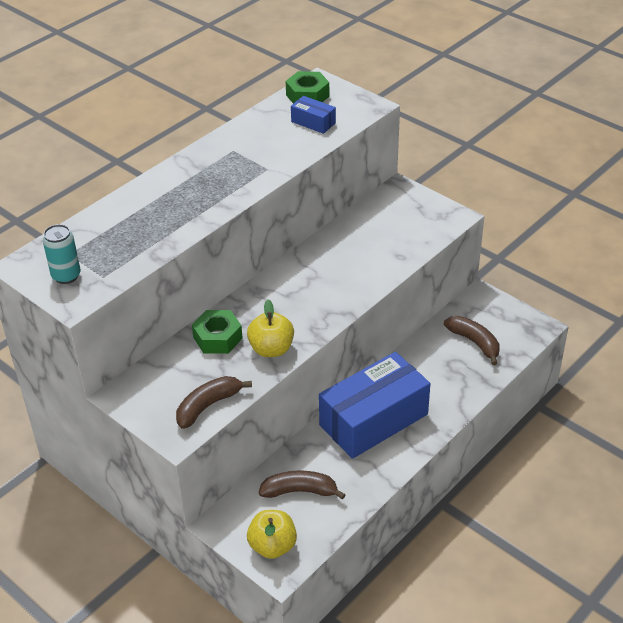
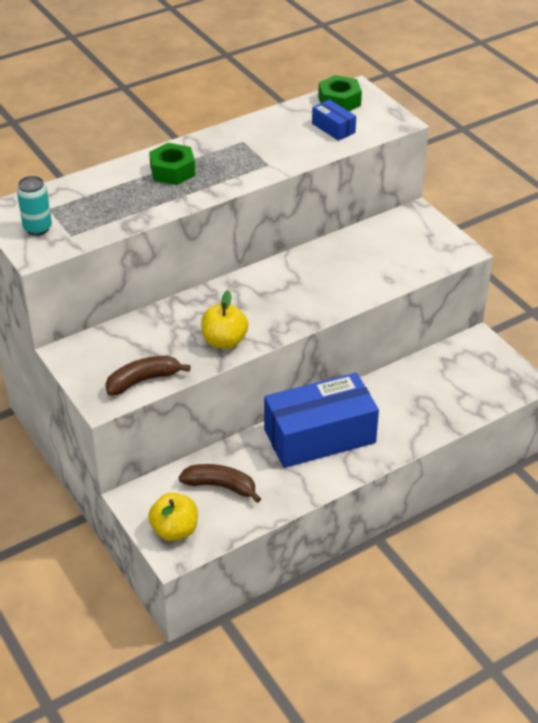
camera: 15 degrees right, 0 degrees up
green nut [192,310,243,354] -> green nut moved to [149,143,196,185]
brown banana [444,316,500,365] -> none

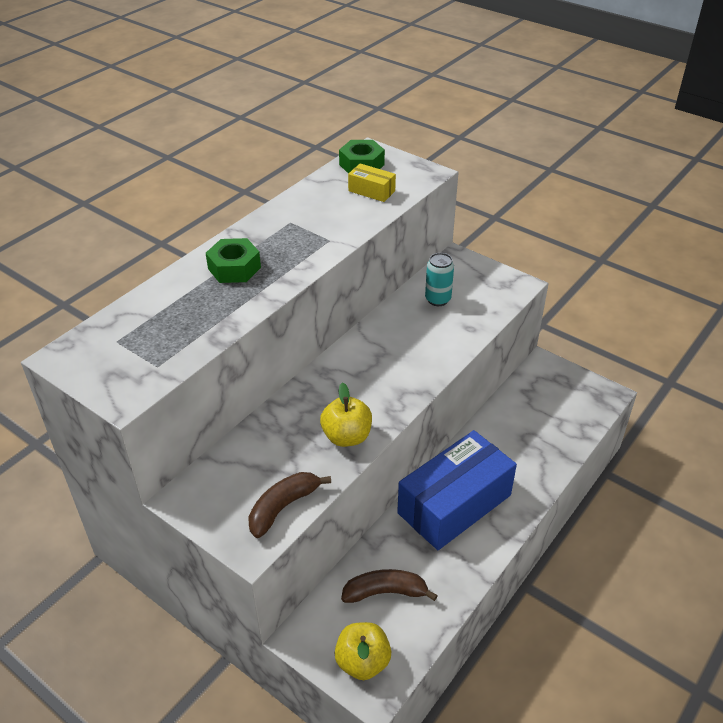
camera: 20 degrees left, 0 degrees up
turquoise can [17,176,52,236] -> turquoise can moved to [425,253,454,306]
blue box [312,99,356,141] -> yellow box [348,163,396,202]

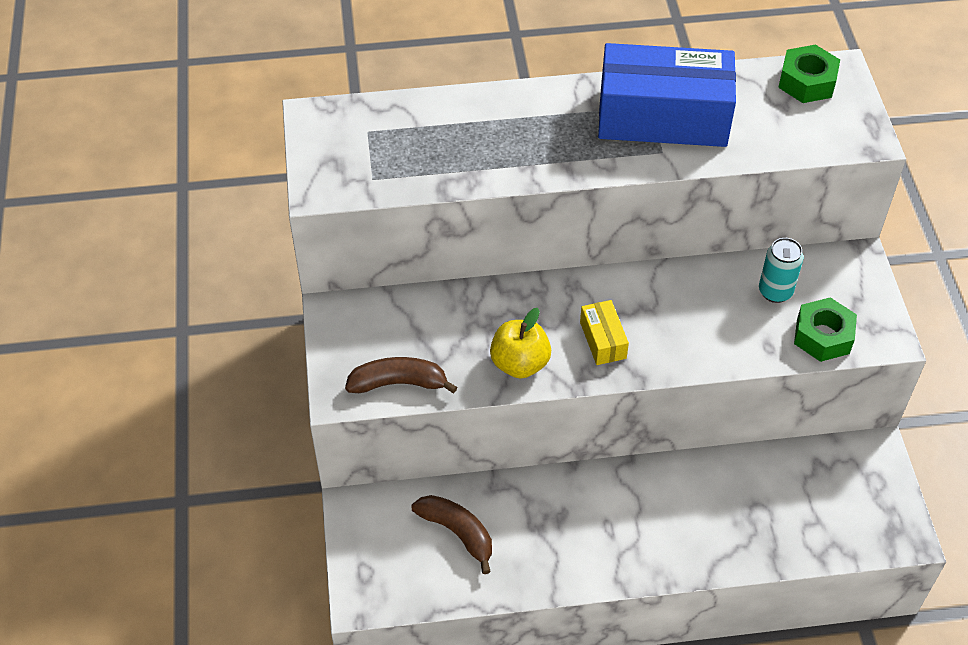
camera: 45 degrees right, 10 degrees up
green nut [206,238,261,283] -> green nut moved to [794,297,857,362]
yellow apple [334,622,391,680] -> none
yellow box [348,163,396,202] -> yellow box moved to [580,300,629,365]
blue box [397,430,517,550] -> blue box moved to [598,43,736,147]

